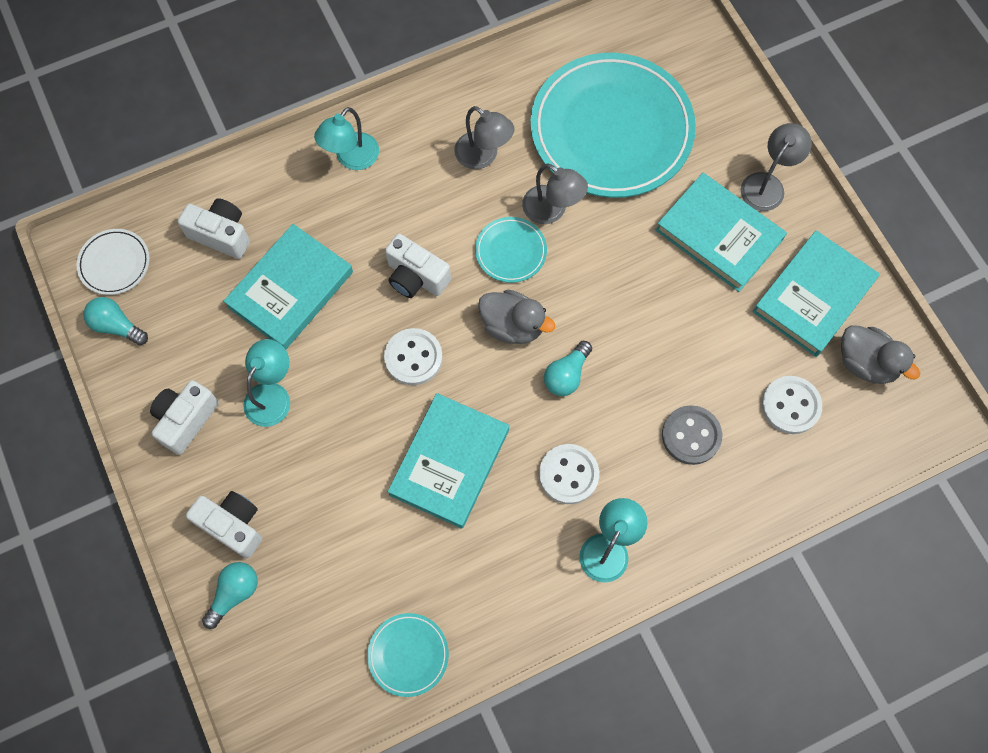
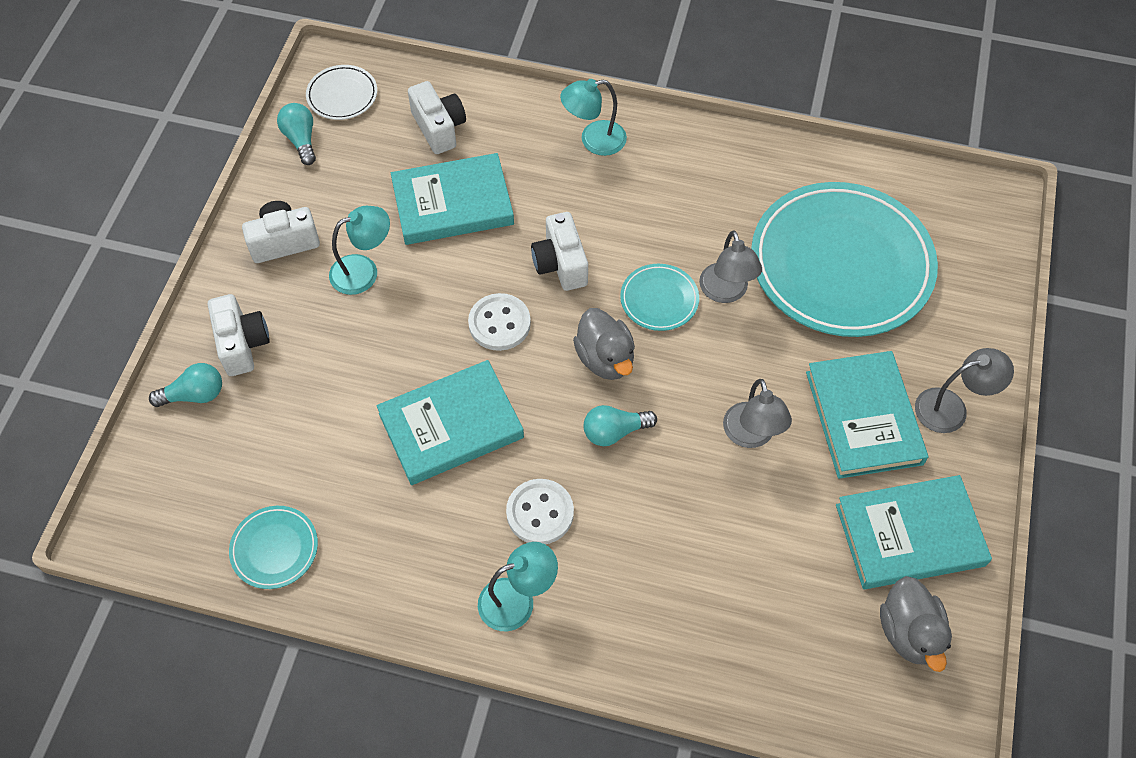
camera: 40 degrees right, 10 degrees down
grey lamp [454,106,515,169] -> grey lamp moved to [723,379,792,448]
grey button [662,405,722,465] -> none
white button [761,376,822,434] -> none

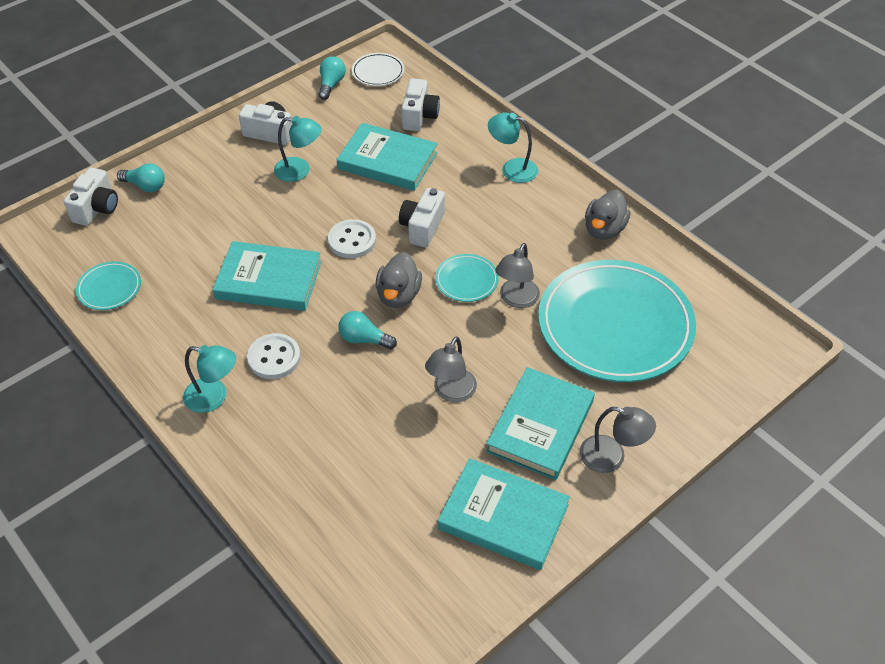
camera: 35 degrees right, 10 degrees down
white camera [208,294,270,376] -> white camera moved to [64,167,118,226]
grey duck [880,576,952,672] -> grey duck moved to [585,190,630,240]

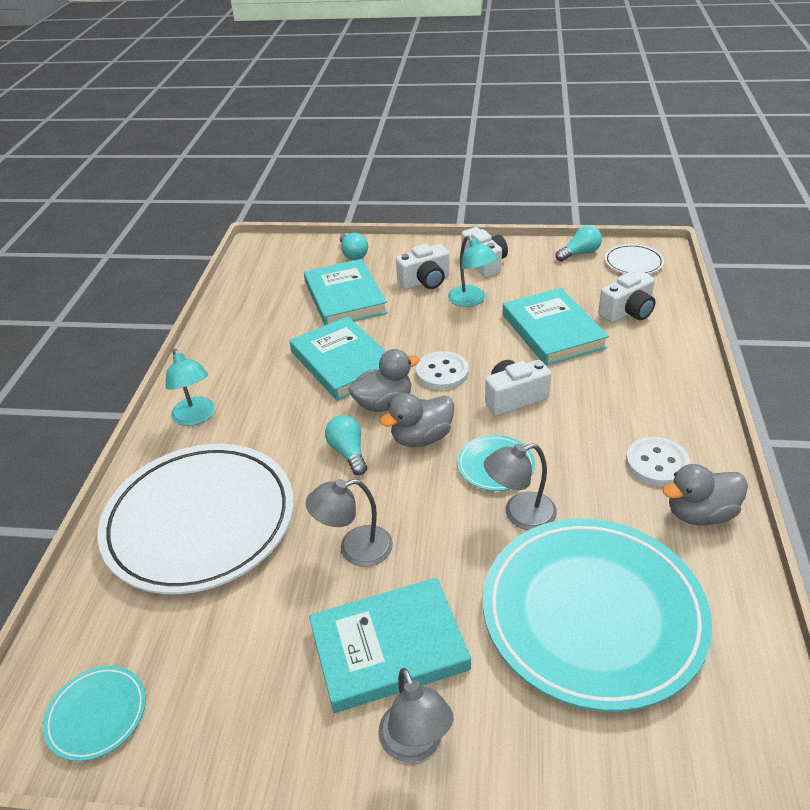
camera: 50 degrees right, 10 degrees down
white camera [64,167,118,226] -> white camera moved to [396,244,450,289]
turquoise plate [76,262,141,310] -> turquoise plate moved to [43,666,146,761]
white button [247,333,301,379] -> white button moved to [626,437,690,486]
turquoise book [438,458,570,570] -> turquoise book moved to [304,259,388,325]
turquoise lamp [488,113,538,183] -> none
none -> white plate [98,444,294,594]
none -> grey duck [348,349,420,412]

